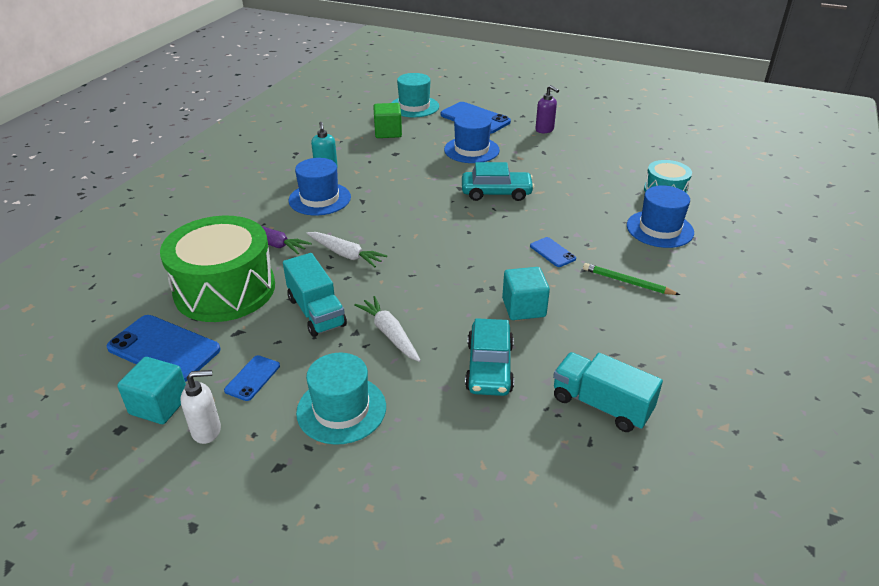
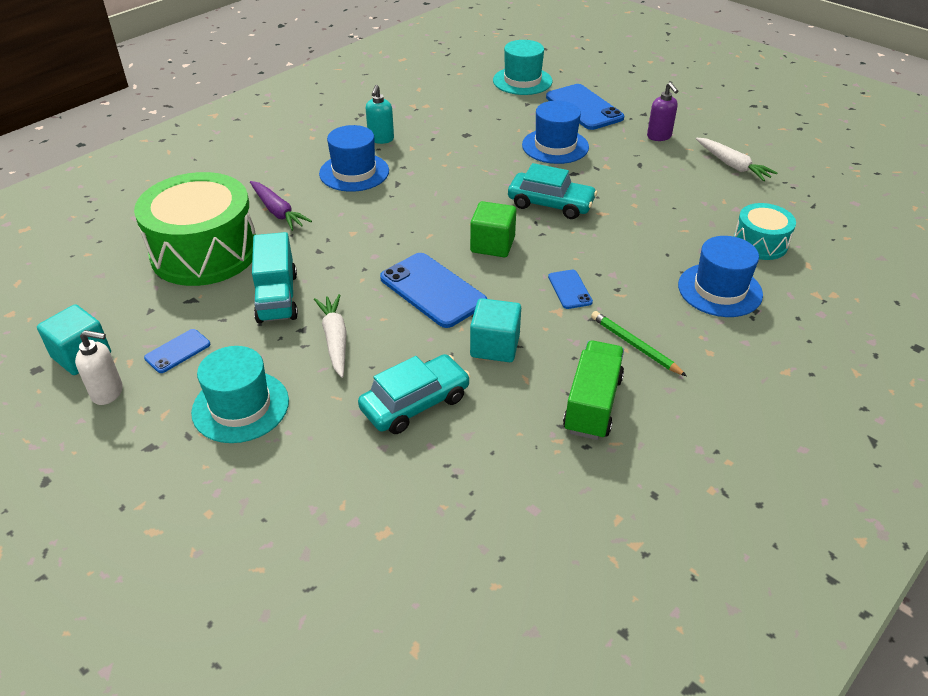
camera: 20 degrees right, 5 degrees up
blue phone [107,315,221,382] -> blue phone moved to [380,253,487,328]
white carrot [306,232,387,267] -> white carrot moved to [696,137,777,181]
green cube [373,103,402,138] -> green cube moved to [470,201,516,257]
turquoise car [465,318,514,396] -> turquoise car turned 150 degrees counterclockwise [358,354,470,434]
turquoise truck [553,352,663,432] -> none
none -> green truck [563,340,624,440]

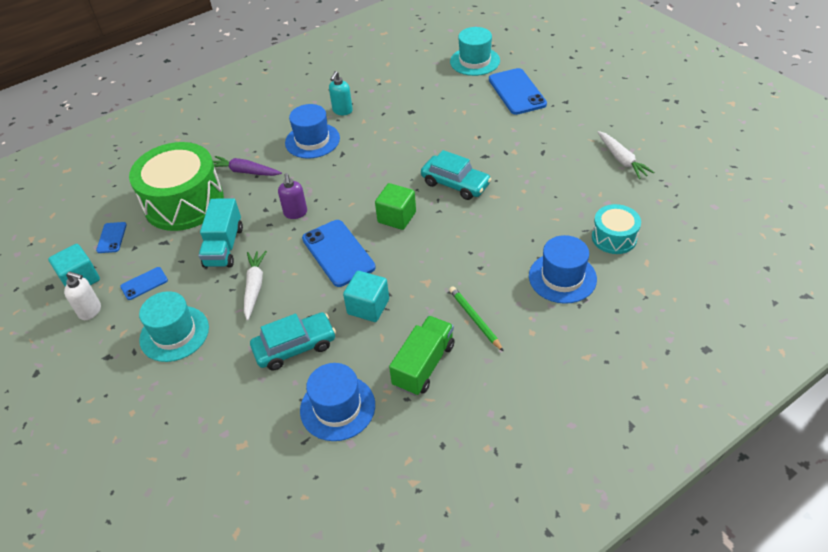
camera: 15 degrees right, 5 degrees up
purple carrot [250,181,312,231] -> purple carrot turned 135 degrees clockwise [213,156,282,176]
blue hat [522,101,589,164] -> blue hat moved to [300,363,375,441]
blue phone [548,270,593,309] -> blue phone moved to [96,222,127,253]
purple soap dispenser [647,82,678,141] -> purple soap dispenser moved to [278,173,307,219]

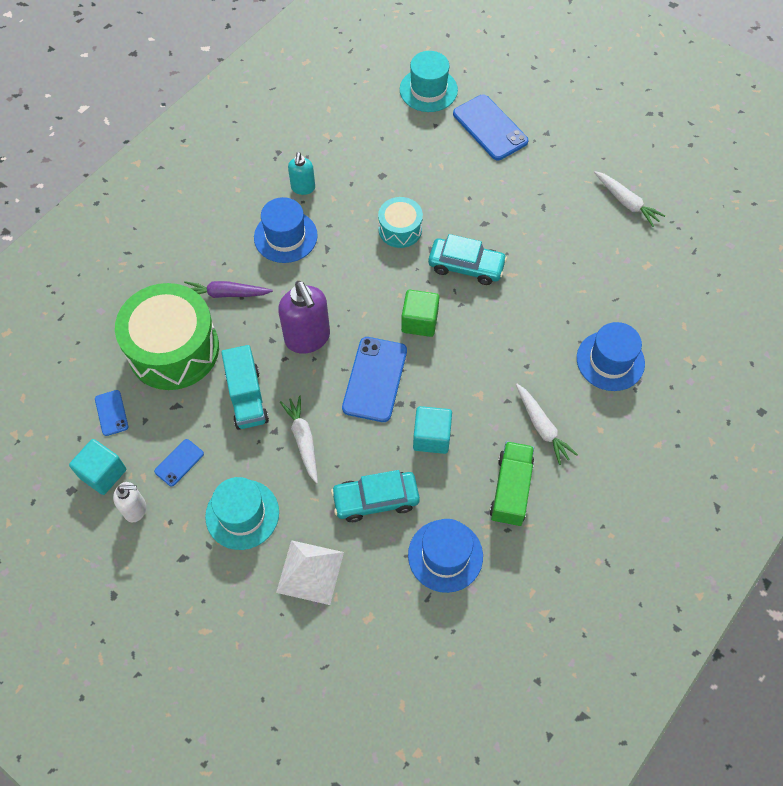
camera: 20 degrees left, 15 degrees up
turquoise car [250,312,336,370] -> turquoise car turned 150 degrees counterclockwise [331,470,420,522]
purple soap dispenser [278,173,307,219] -> purple soap dispenser [278,281,330,354], size x1.77
blue phone [302,220,376,287] -> blue phone turned 60 degrees clockwise [342,337,407,422]
green pencil [449,286,504,352] -> white carrot [516,384,578,465]
turquoise drum [592,204,641,254] -> turquoise drum moved to [378,197,423,248]
none -> white pyramid [276,540,344,605]

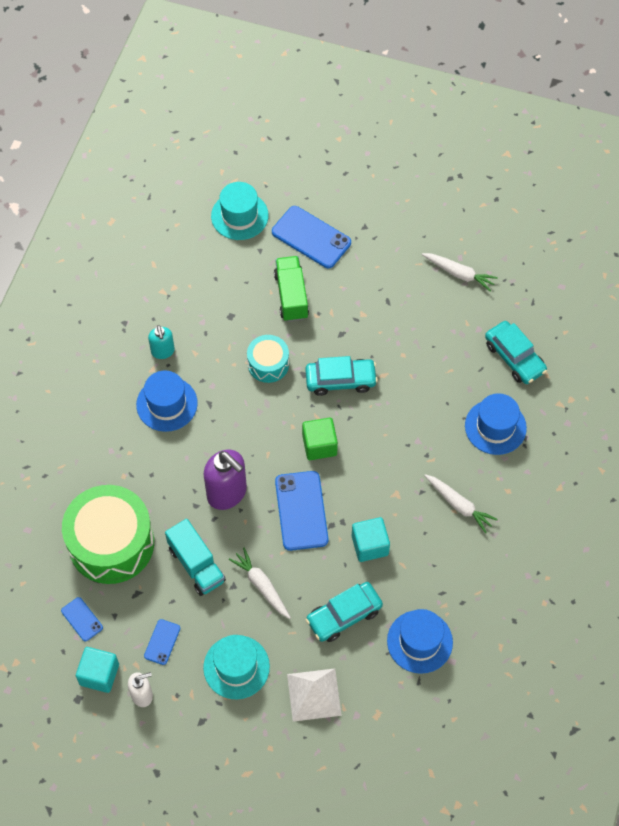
camera: 20 degrees left, 0 degrees up
purple carrot [184,281,273,298] -> none
green truck [490,441,534,526] -> green truck moved to [274,256,309,322]
none -> turquoise car [485,321,547,384]

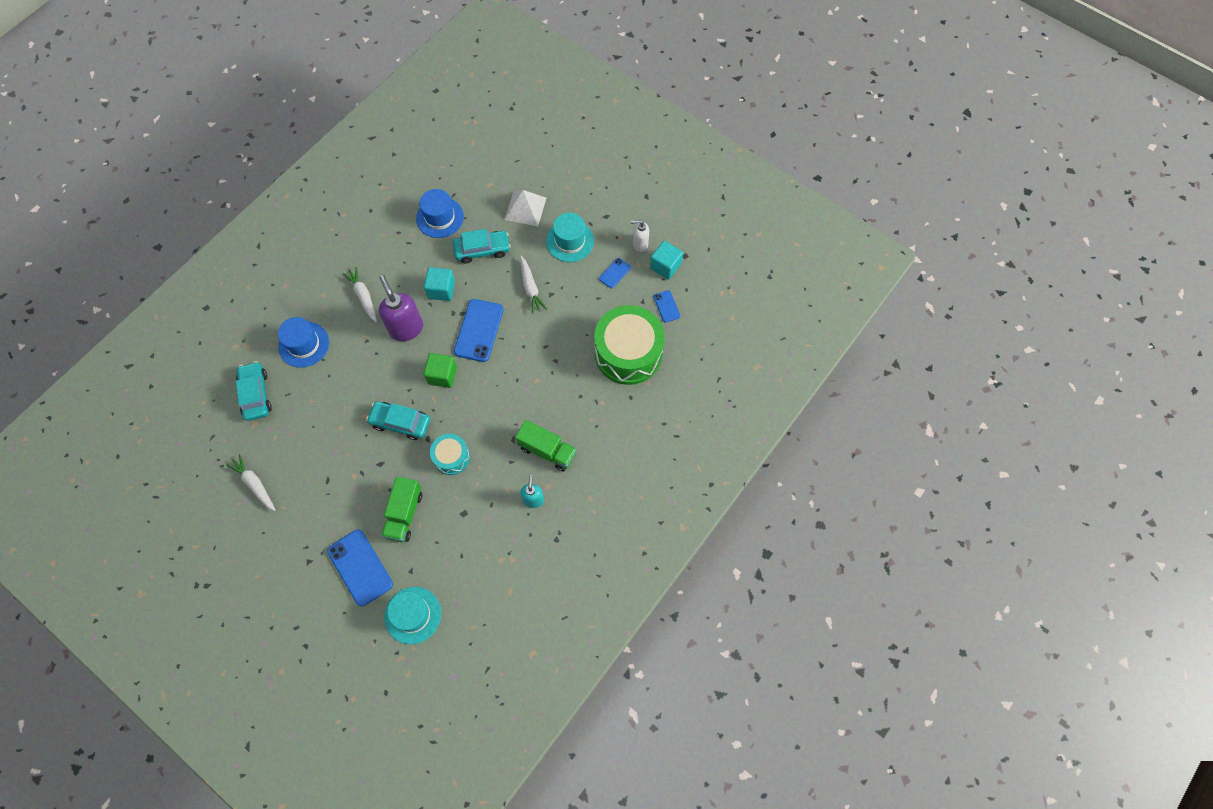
camera: 160 degrees left, 5 degrees up
blue hat [136,370,198,432] -> green truck [515,420,577,472]
turquoise truck [165,519,226,596] -> none
purple soap dispenser [203,449,247,510] -> purple soap dispenser moved to [379,275,423,341]

